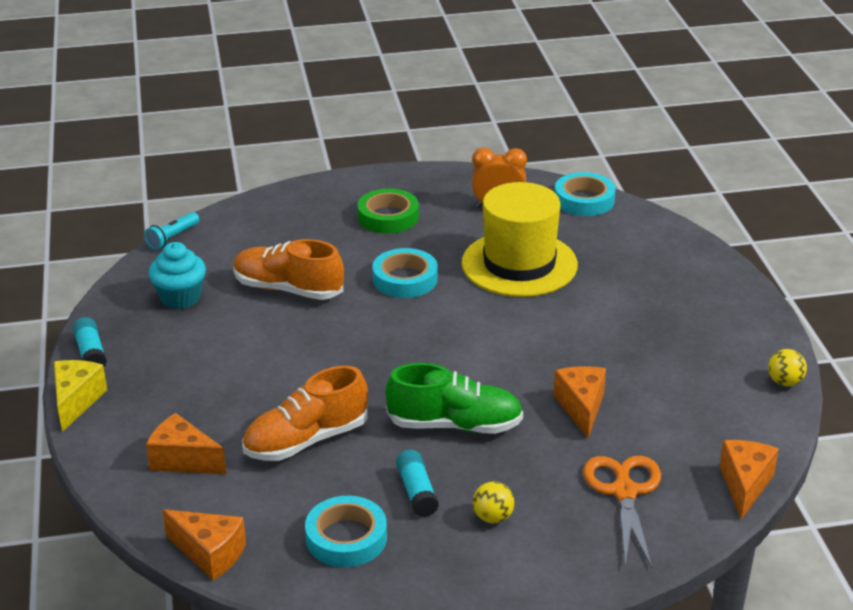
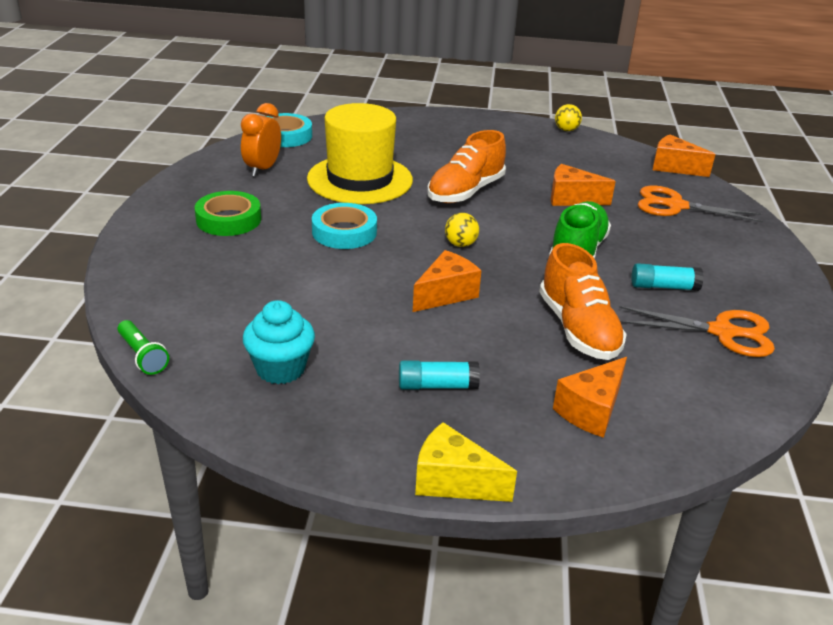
camera: 75 degrees left, 0 degrees up
turquoise glue stick [72,317,107,366] -> turquoise glue stick moved to [399,361,480,390]
turquoise flashlight [144,212,199,250] -> green flashlight [117,320,169,375]
orange cheese [162,509,246,580] -> orange cheese moved to [413,250,481,312]
orange shoe [233,239,344,300] -> orange shoe moved to [427,130,506,203]
turquoise tape [305,496,387,567] -> orange scissors [619,306,775,357]
yellow ball [473,481,514,524] -> yellow ball moved to [445,213,479,247]

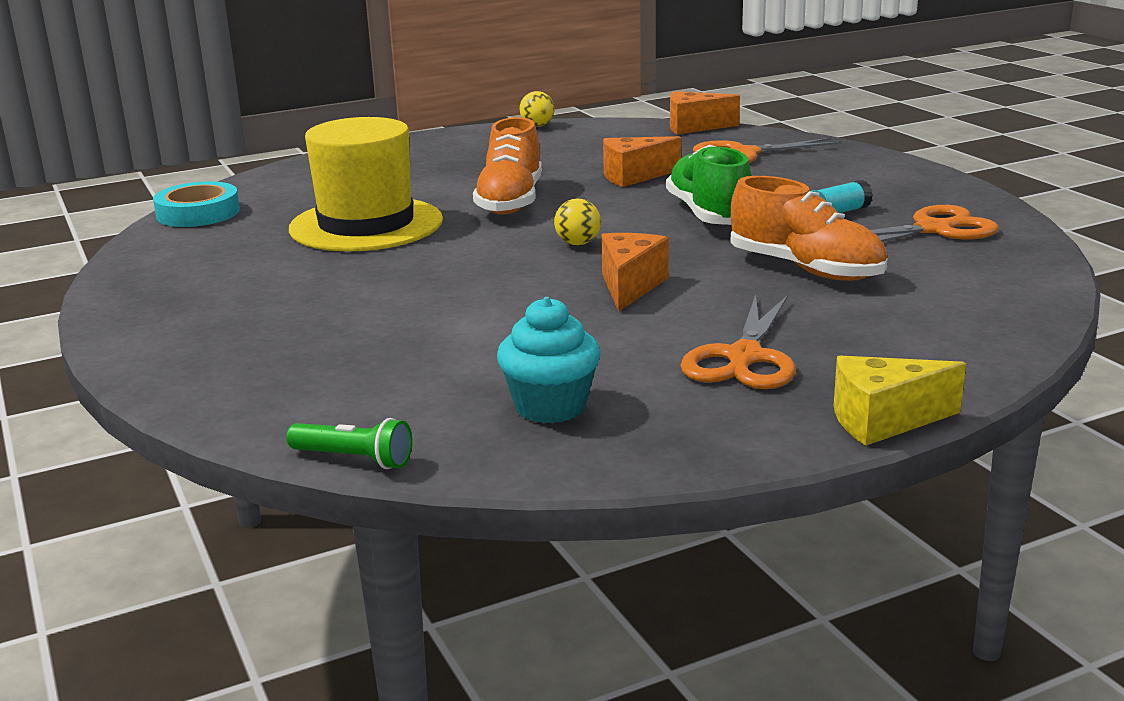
camera: 30 degrees left, 10 degrees down
green tape [195,191,261,236] -> none
orange clock [241,103,281,177] -> none
turquoise tape [312,203,377,249] -> none
turquoise glue stick [399,361,480,390] -> orange scissors [680,294,796,389]
orange cheese [553,357,627,438] -> none

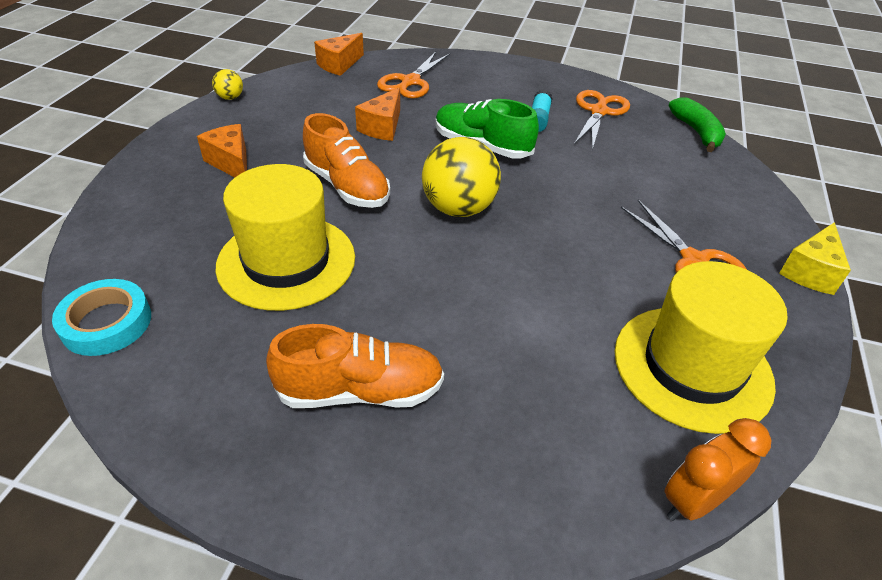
camera: 50 degrees left, 20 degrees up
green flashlight [286,418,412,469] -> orange clock [664,418,771,521]
turquoise cupcake [497,297,601,423] -> yellow hat [615,261,788,434]
yellow ball [554,199,601,245] -> yellow ball [422,137,501,217], size x2.16
orange cheese [601,233,669,312] -> orange cheese moved to [197,124,247,177]
orange shoe [730,176,888,281] -> orange shoe moved to [266,324,444,408]
none -> green banana [669,98,726,152]

